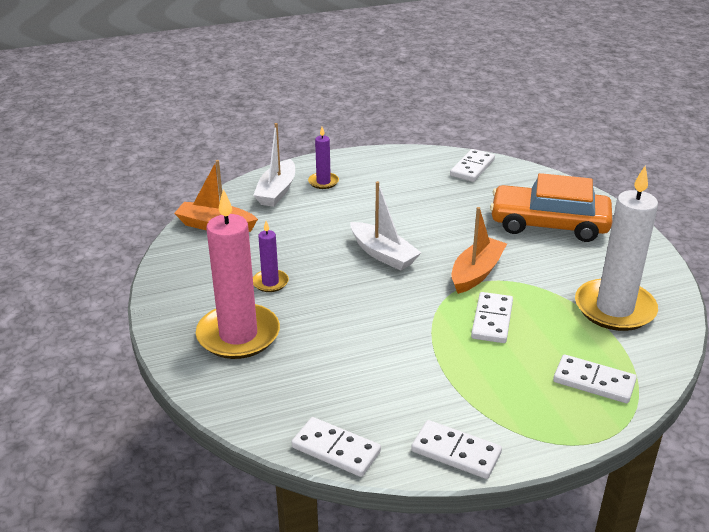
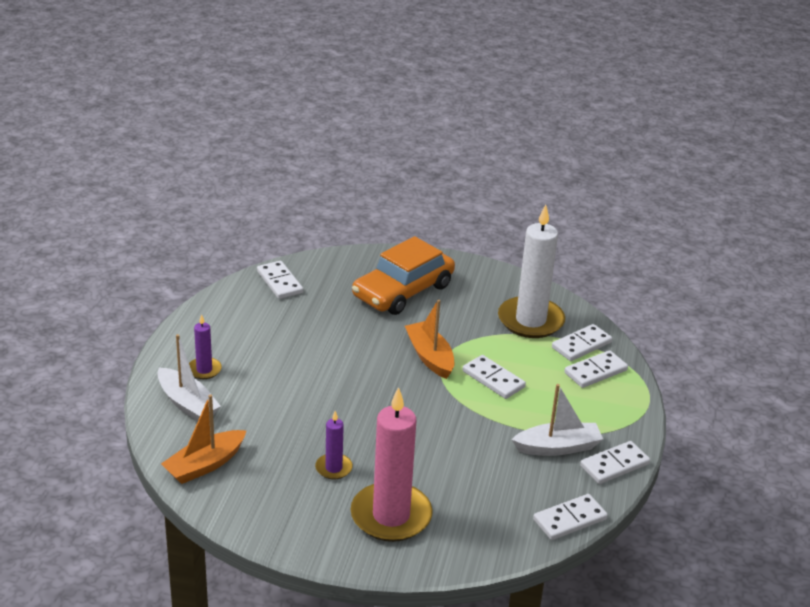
camera: 60 degrees left, 0 degrees up
white boat [350,181,421,271] -> white boat moved to [512,384,603,456]
none -> white domino [552,324,612,361]

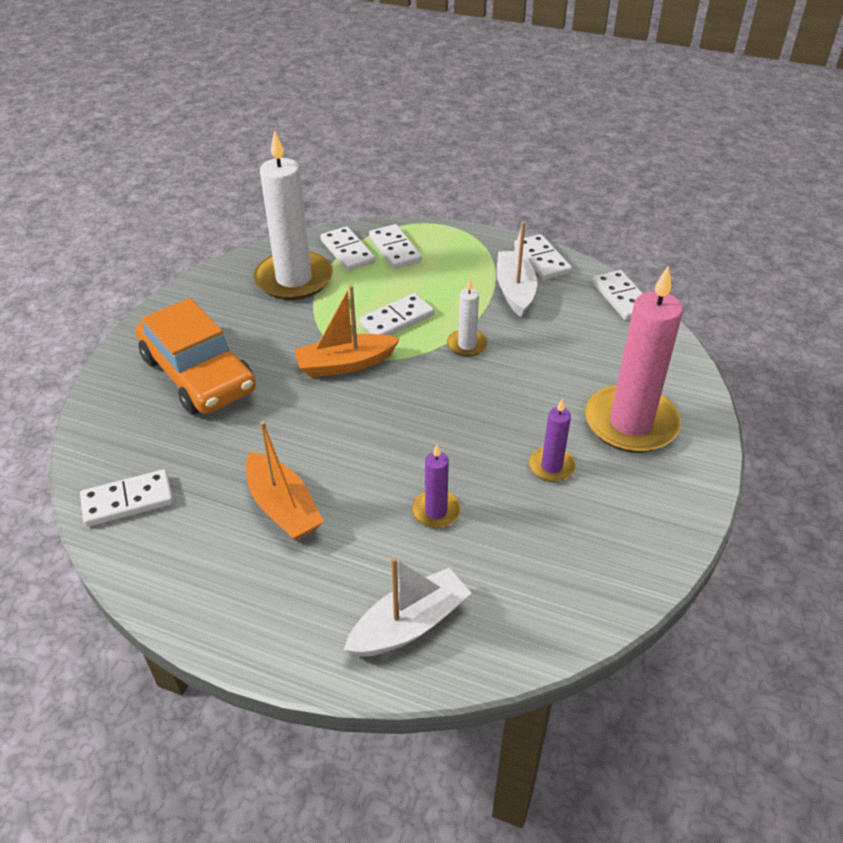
camera: 80 degrees left, 10 degrees up
orange boat [161,394,247,484] -> orange boat moved to [246,421,324,541]
purple candle [189,314,222,379] -> purple candle moved to [412,444,461,528]
none -> white candle [447,279,488,357]

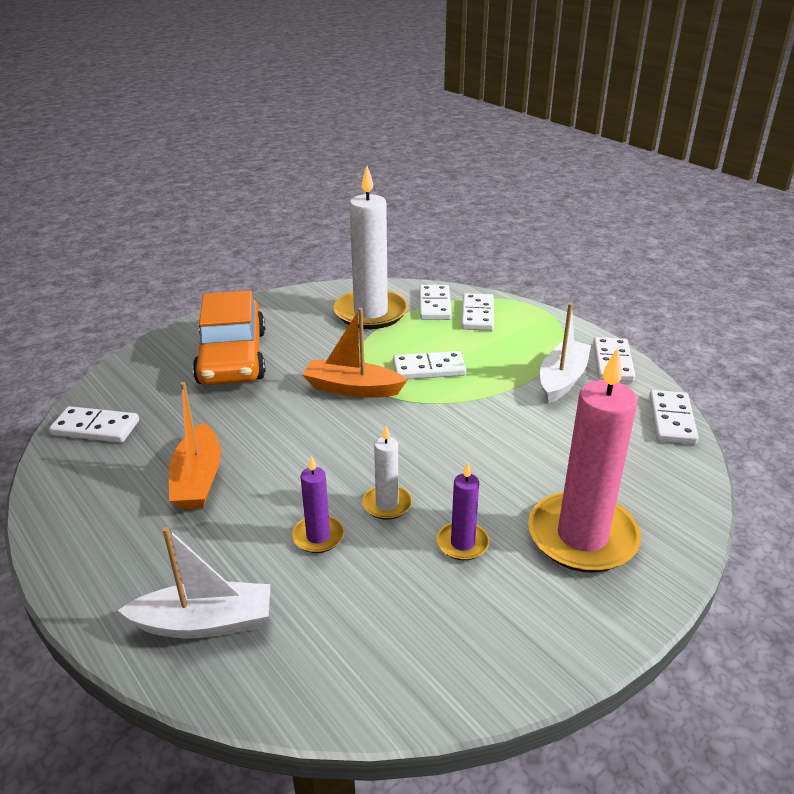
camera: 30 degrees right, 10 degrees down
white candle [447,279,488,357] -> white candle moved to [362,426,412,520]

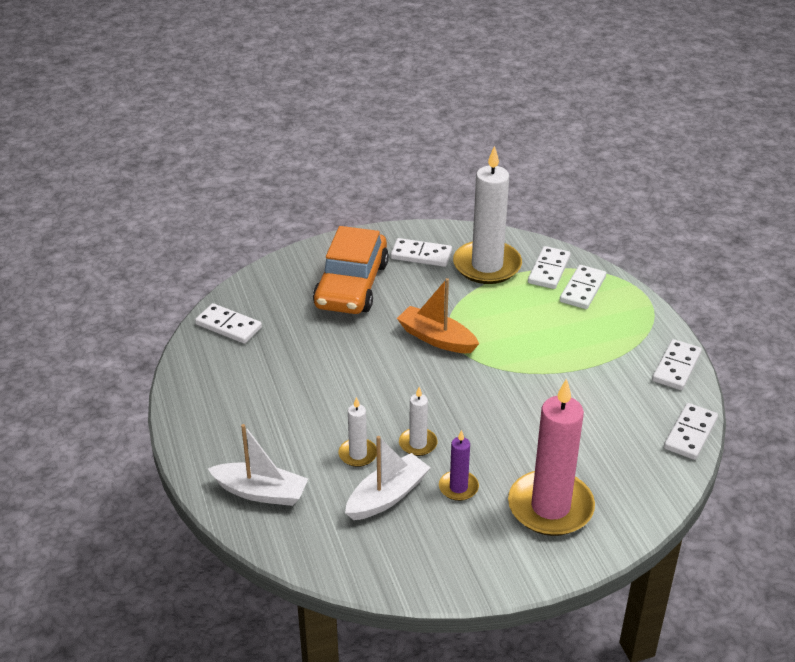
camera: 20 degrees right, 5 degrees up
orange boat [169,382,221,509] -> none
purple candle [292,456,344,553] -> white candle [339,397,377,467]
white domino [393,351,467,379] -> white domino moved to [391,238,452,267]
white boat [540,303,591,403] -> white boat moved to [345,436,431,520]

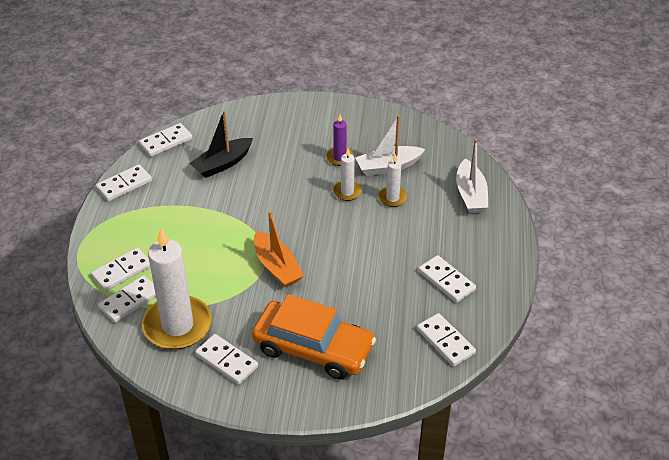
camera: 155 degrees left, 5 degrees up
white boat [208,424,308,506] -> white boat turned 135 degrees counterclockwise [456,139,488,213]
orange car [313,226,389,314] -> orange car turned 75 degrees clockwise [252,294,376,380]
pink candle [508,378,595,536] -> none
none -> black boat [190,110,253,178]
none -> white domino [418,255,476,303]

